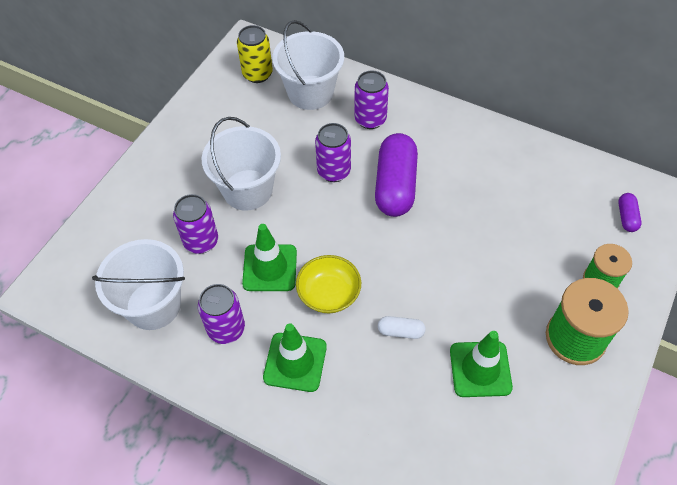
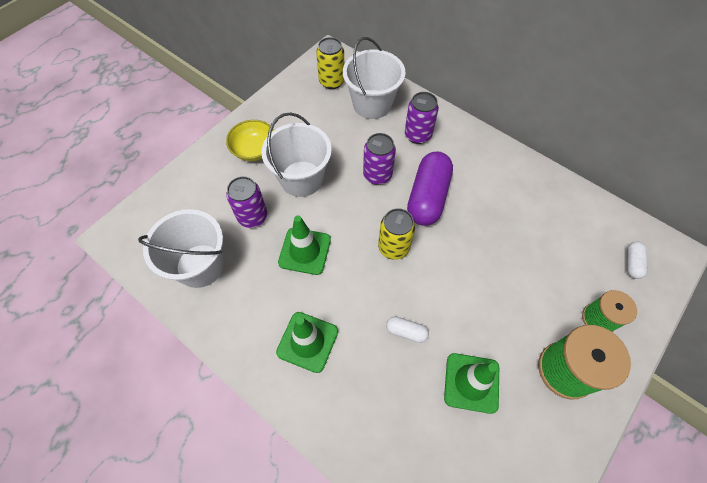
camera: 10 degrees right, 5 degrees up
purple can [198,284,245,344] -> none
yellow bowl [296,255,361,313] -> yellow bowl moved to [226,120,274,161]
purple capsule [618,193,642,232] -> white capsule [627,242,647,279]
none -> yellow can [378,208,415,260]

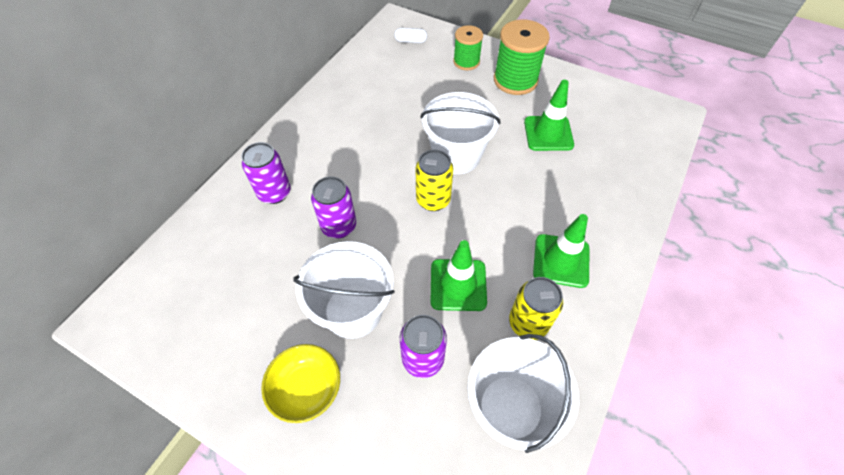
camera: 100 degrees left, 5 degrees down
yellow can [316,37,344,89] -> yellow can moved to [509,277,563,340]
white bucket [343,37,406,119] -> white bucket moved to [421,92,500,174]
white capsule [386,316,429,343] -> none
purple capsule [407,151,453,226] -> none

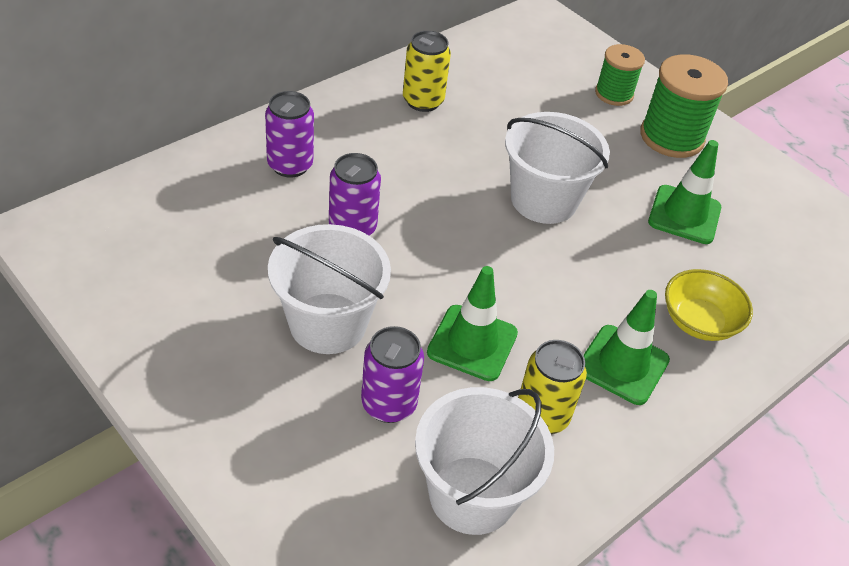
camera: 15 degrees right, 10 degrees down
yellow bowl [261,344,340,423] -> yellow bowl moved to [665,269,753,341]
white capsule [394,28,427,44] -> none
yellow can [416,149,453,211] -> yellow can moved to [403,31,451,112]

